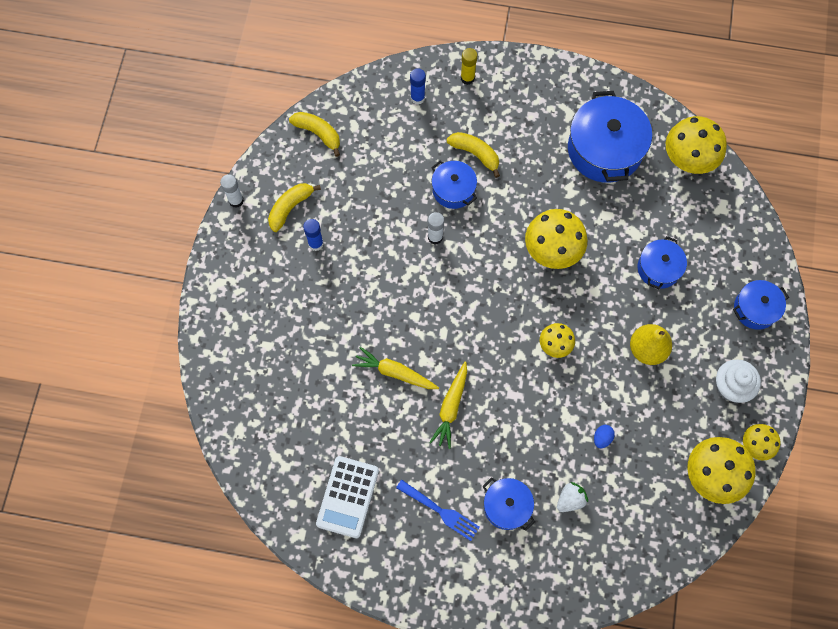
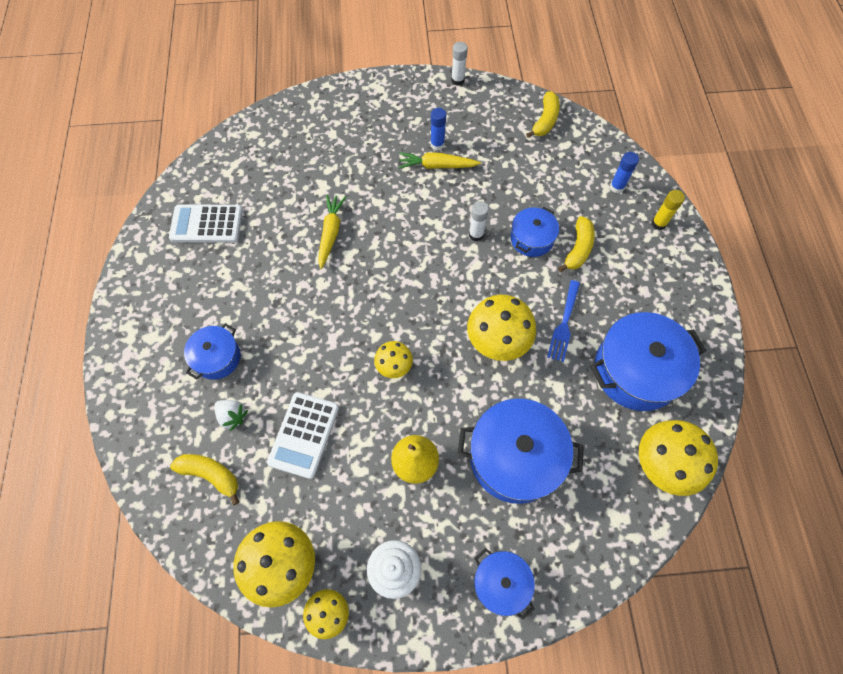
camera: 75 degrees right, 5 degrees down
yellow banana [268,183,321,232] -> yellow banana moved to [170,454,239,505]
blue fork [396,480,480,541] -> blue fork moved to [547,280,580,362]
yellow carrot [429,362,467,449] -> yellow carrot moved to [399,153,481,169]
blue egg [594,425,615,448] -> white calculator [267,392,339,479]
blue pot [637,236,687,289] -> blue pot [458,399,584,504], size x1.80

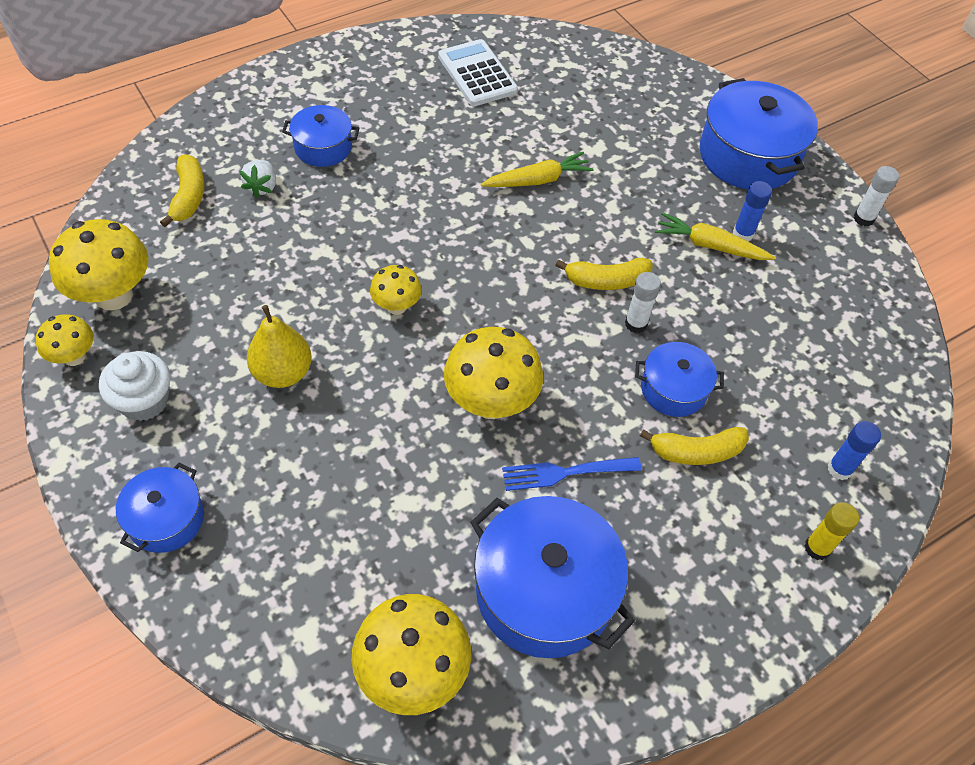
camera: 60 degrees right, 10 degrees down
white calculator [267,392,339,479] -> none
yellow carrot [399,153,481,169] -> yellow carrot turned 45 degrees counterclockwise [655,212,775,260]
blue pot [458,399,584,504] -> blue pot moved to [699,78,818,189]
yellow banana [526,91,560,138] -> yellow banana moved to [555,258,653,290]

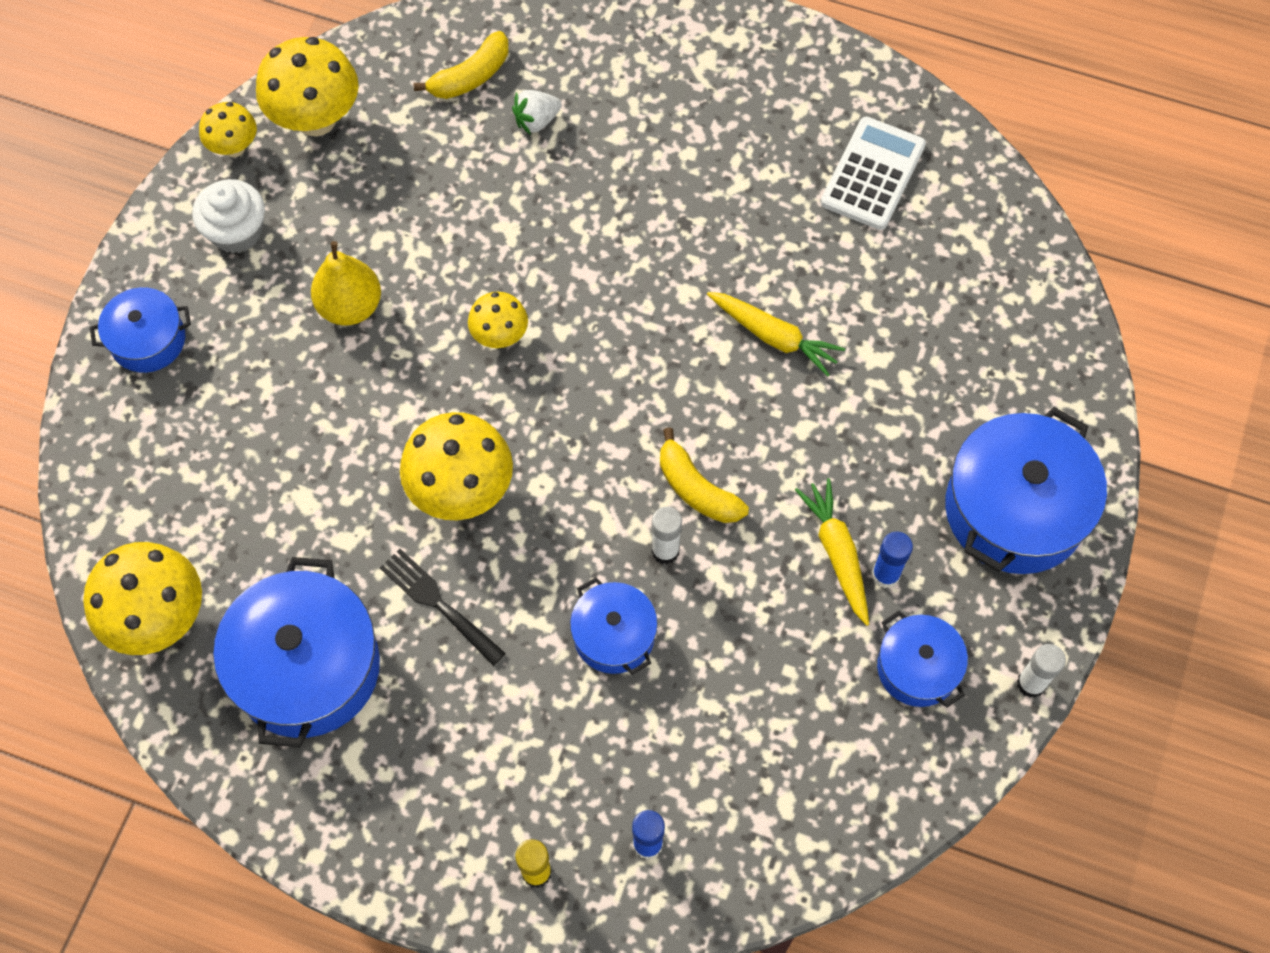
camera: 55 degrees right, 10 degrees up
blue pot [282,105,359,167] -> blue pot moved to [877,610,968,707]
blue fork [502,457,642,491] -> black fork [380,549,506,666]
yellow banana [640,427,749,465] -> none

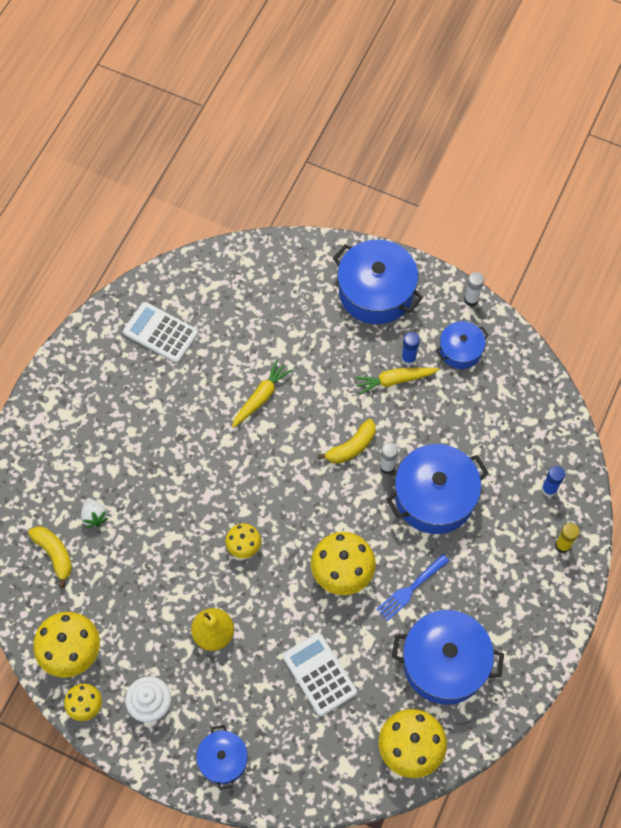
camera: 85 degrees left, 0 degrees up
black fork [380,549,506,666] -> blue fork [376,554,449,621]
blue pot [570,577,658,675] -> blue pot [386,444,489,534], size x1.80
none -> white calculator [283,633,357,716]

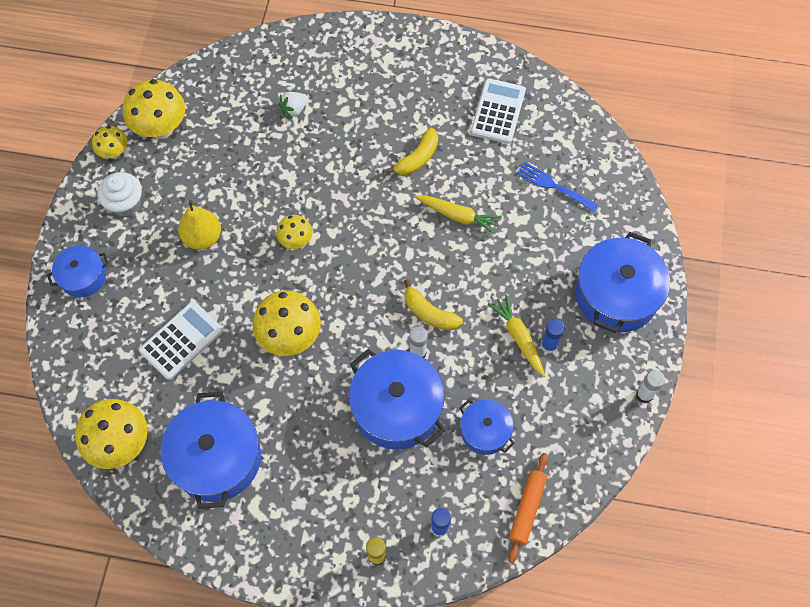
camera: 75 degrees right, 0 degrees up
yellow banana [28,526,72,588] -> yellow banana moved to [386,128,438,175]
blue fork [376,554,449,621] -> blue fork moved to [517,162,598,212]
blue pot [436,321,489,369] -> blue pot moved to [459,399,515,455]
none -> orange rolling pin [508,453,548,564]

